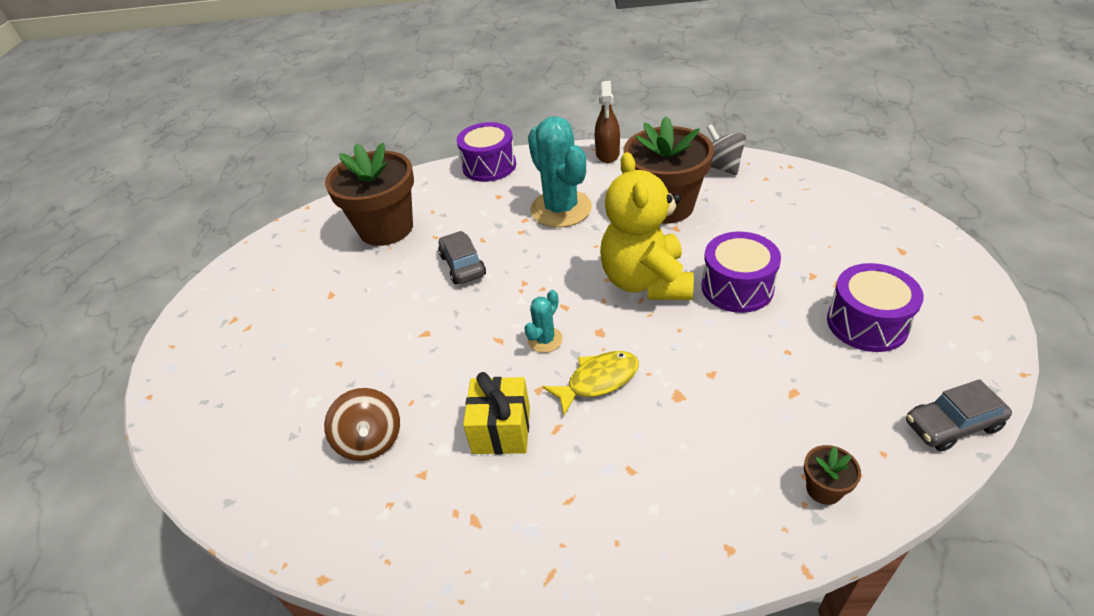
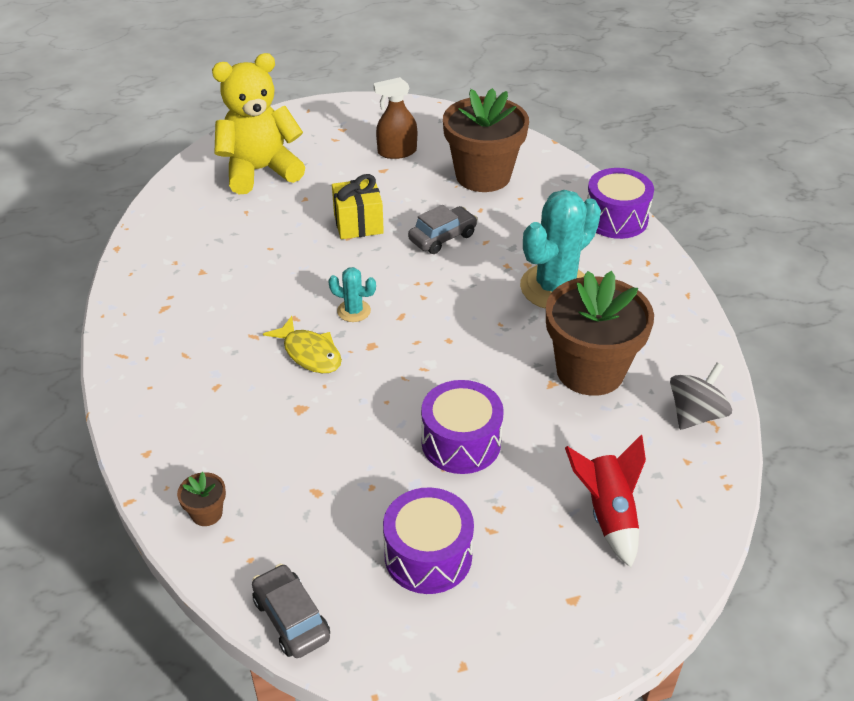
camera: 70 degrees right, 0 degrees up
brown spinning top [324,388,400,461] -> none
yellow gift [463,372,530,454] -> yellow gift moved to [332,174,384,239]
brown spray bottle [595,81,620,163] -> brown spray bottle moved to [373,77,417,159]
yellow teddy bear [600,152,694,300] -> yellow teddy bear moved to [212,53,305,194]
none -> red rocket [565,435,646,567]

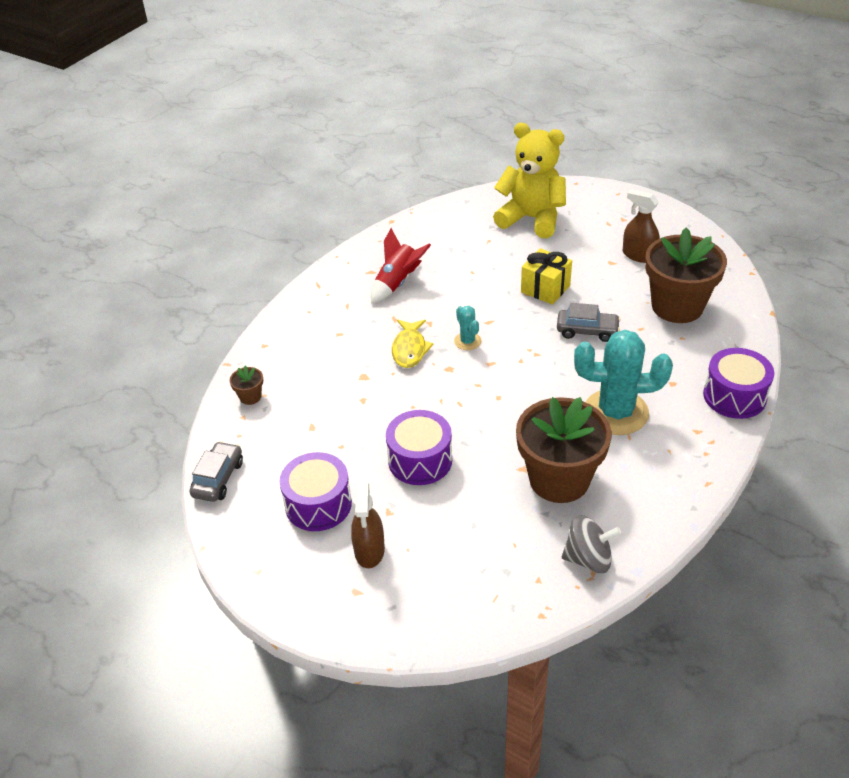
camera: 50 degrees right, 0 degrees up
red rocket [565,435,646,567] -> red rocket moved to [371,228,431,304]
none -> brown spray bottle [351,483,385,568]

